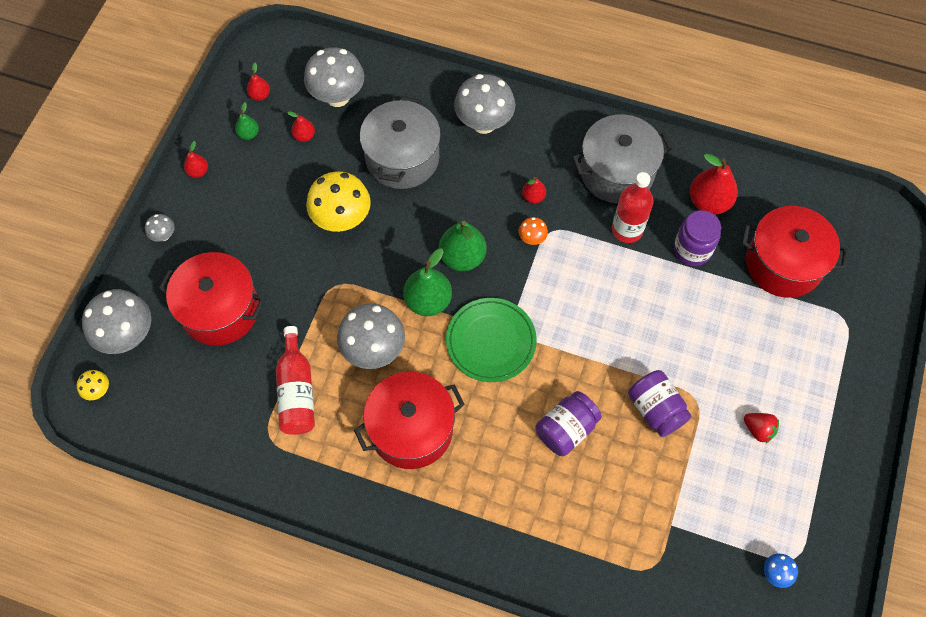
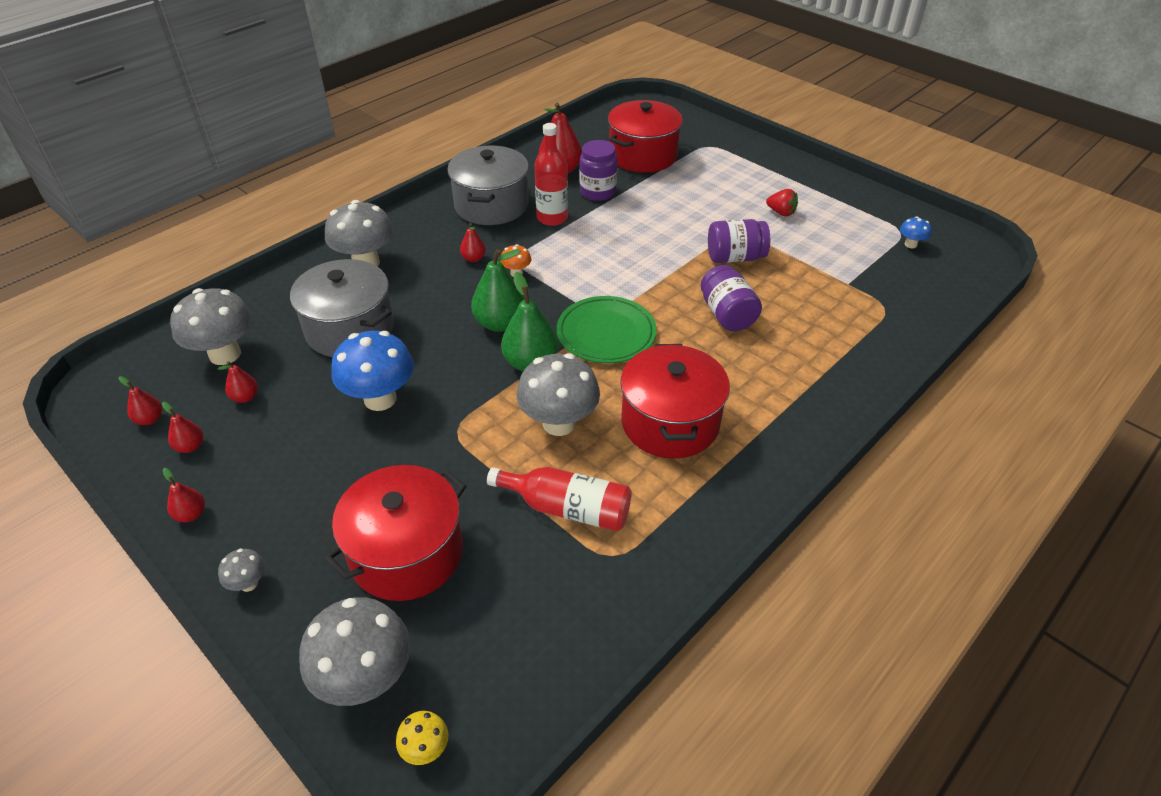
camera: 65 degrees left, 20 degrees down
green pear [235,102,259,140] -> red pear [162,402,203,453]
yellow mushroom [306,171,371,232] -> blue mushroom [332,331,414,411]
red strawberry [744,413,779,444] -> red strawberry turned 60 degrees clockwise [766,189,798,216]

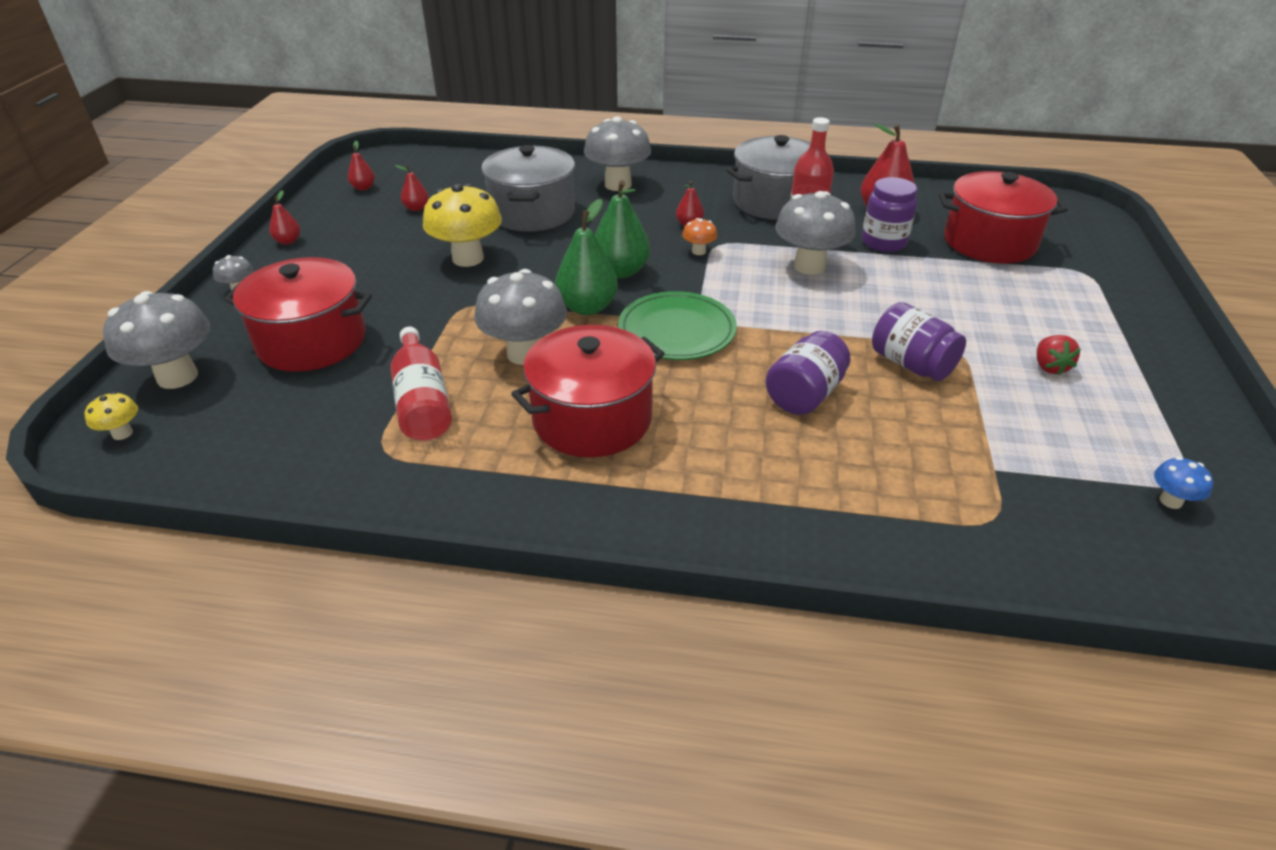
camera: 55 degrees right, 5 degrees down
red pear [162,402,203,453] -> none
grey mushroom [170,288,252,365] -> grey mushroom moved to [775,191,856,275]
blue mushroom [332,331,414,411] -> yellow mushroom [423,184,502,267]

